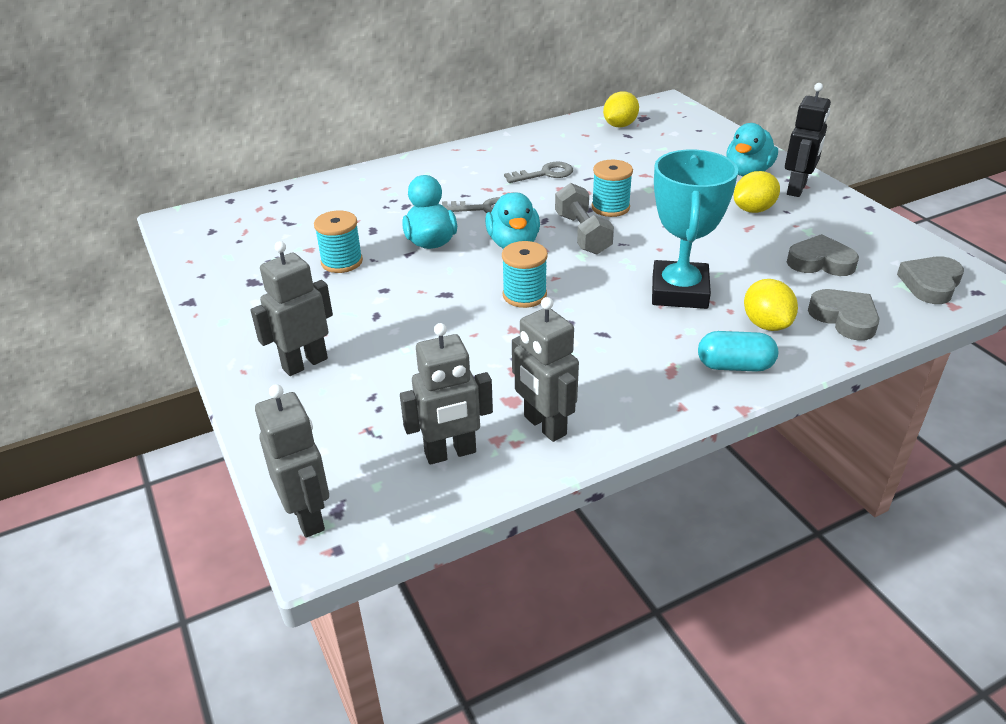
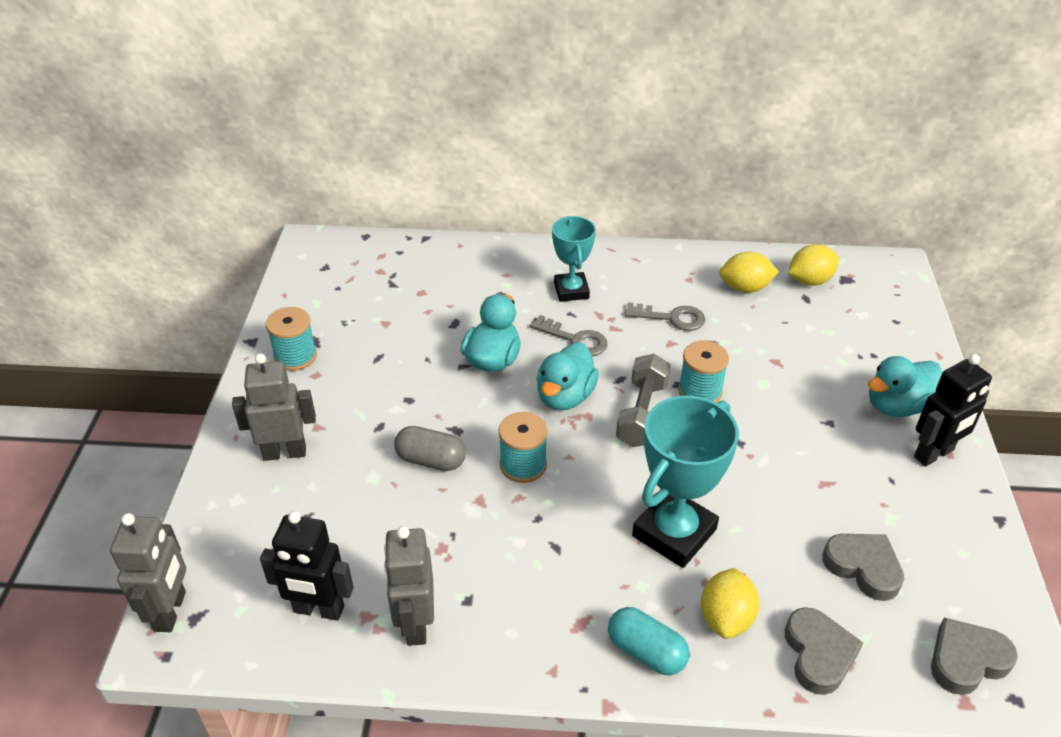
camera: 30 degrees right, 5 degrees up
turquoise spool [314,211,363,273] -> turquoise spool moved to [266,307,317,371]
grey robot [400,323,493,465] -> black robot [260,511,354,621]
yellow lemon [734,171,780,213] -> yellow lemon moved to [719,251,779,293]
none -> grey capsule [394,426,466,471]
none -> turquoise trophy [552,216,596,302]

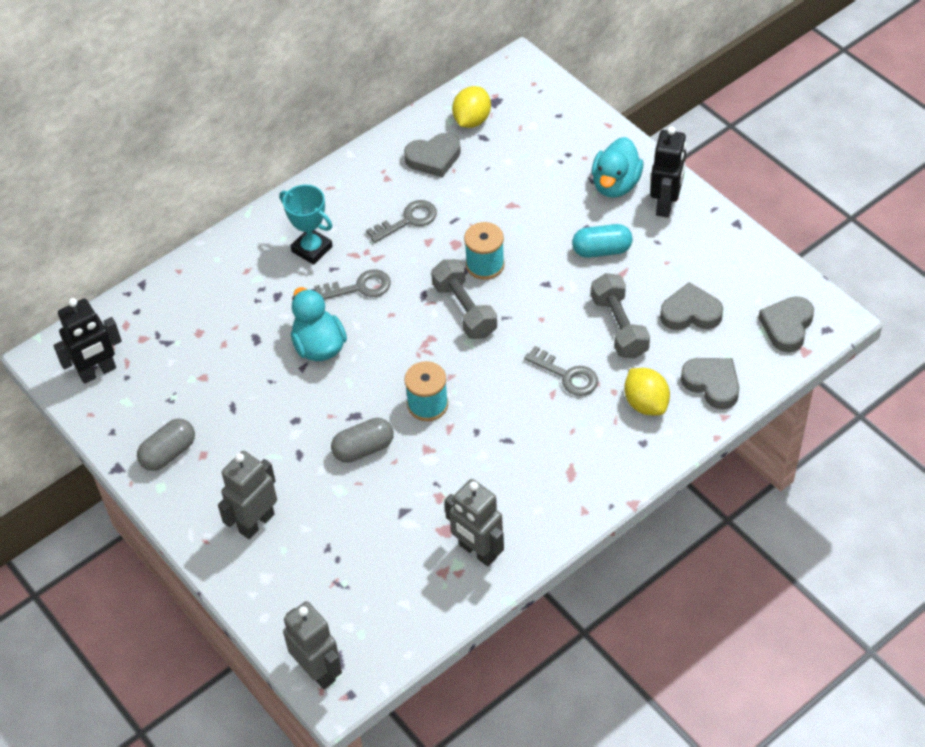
camera: 40 degrees left, 10 degrees up
black robot [260,511,354,621] -> black robot moved to [53,298,122,384]
turquoise spool [266,307,317,371] -> grey capsule [137,419,195,471]
turquoise duck [536,342,599,411] -> none
turquoise capsule [608,607,689,675] -> turquoise capsule moved to [572,224,632,258]
turquoise trophy [632,395,739,568] -> grey key [524,346,598,396]
yellow lemon [719,251,779,293] -> grey heart [404,133,461,178]
none -> grey dumbbell [591,273,650,358]

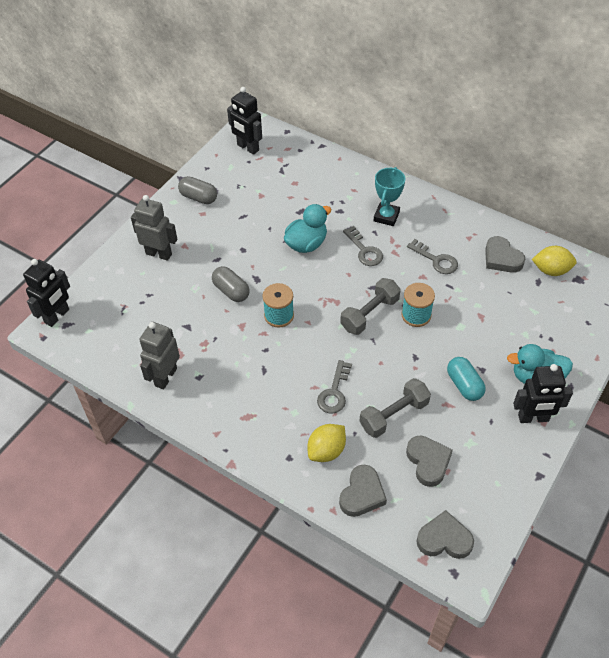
camera: 70 degrees right, 0 degrees up
grey robot [283,601,342,689] -> black robot [23,259,70,327]

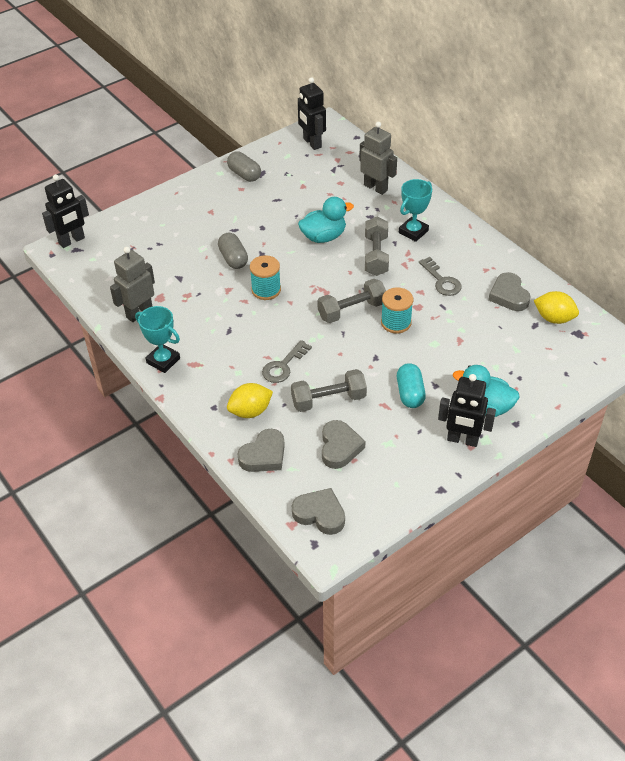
camera: 20 degrees right, 5 degrees down
grey robot [131,195,177,261] -> grey robot moved to [359,122,397,195]
grey key [343,226,383,266] -> grey dumbbell [365,217,389,276]
none -> turquoise trophy [135,306,180,373]

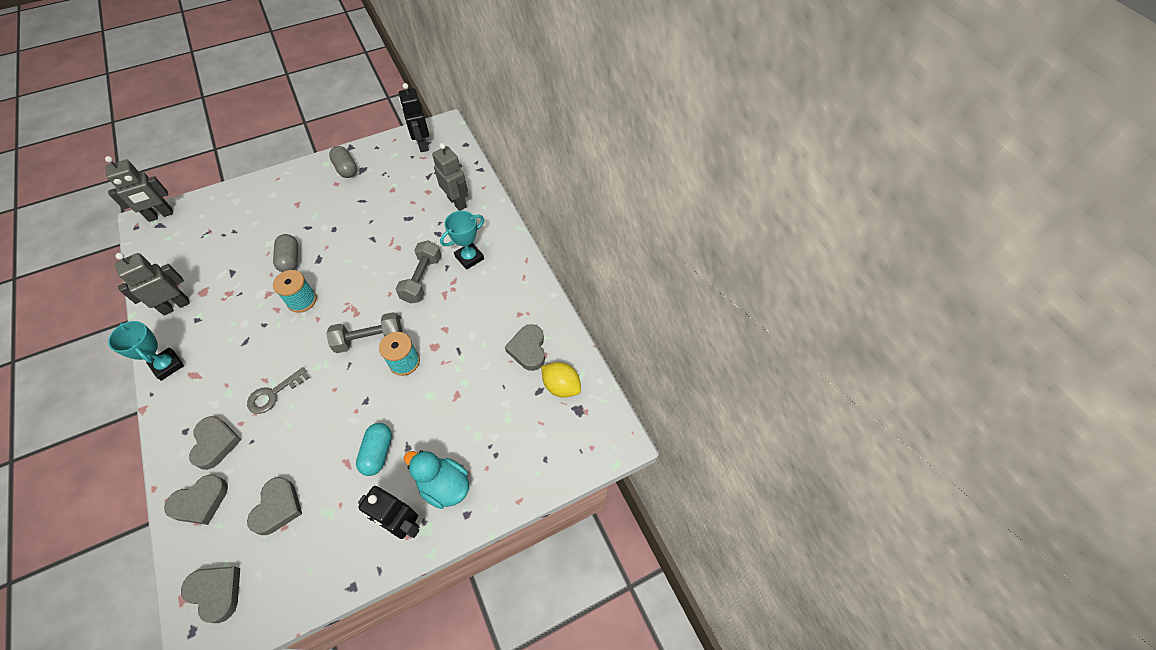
camera: 10 degrees right, 10 degrees up
black robot [42,174,89,248] -> grey robot [105,156,173,222]
yellow lemon [227,383,273,418] -> grey heart [189,416,241,470]
grey dumbbell [291,369,367,412] -> none
turquoise duck [298,197,354,243] -> none
grey key [419,257,462,296] -> none

